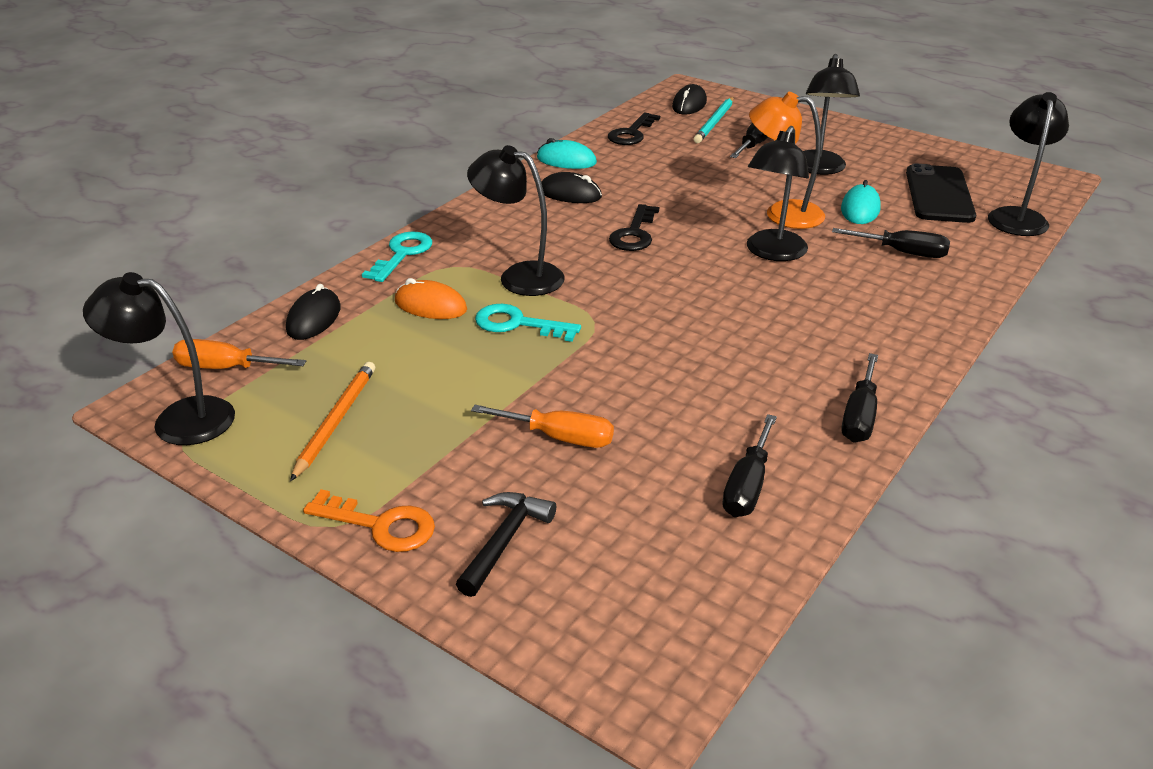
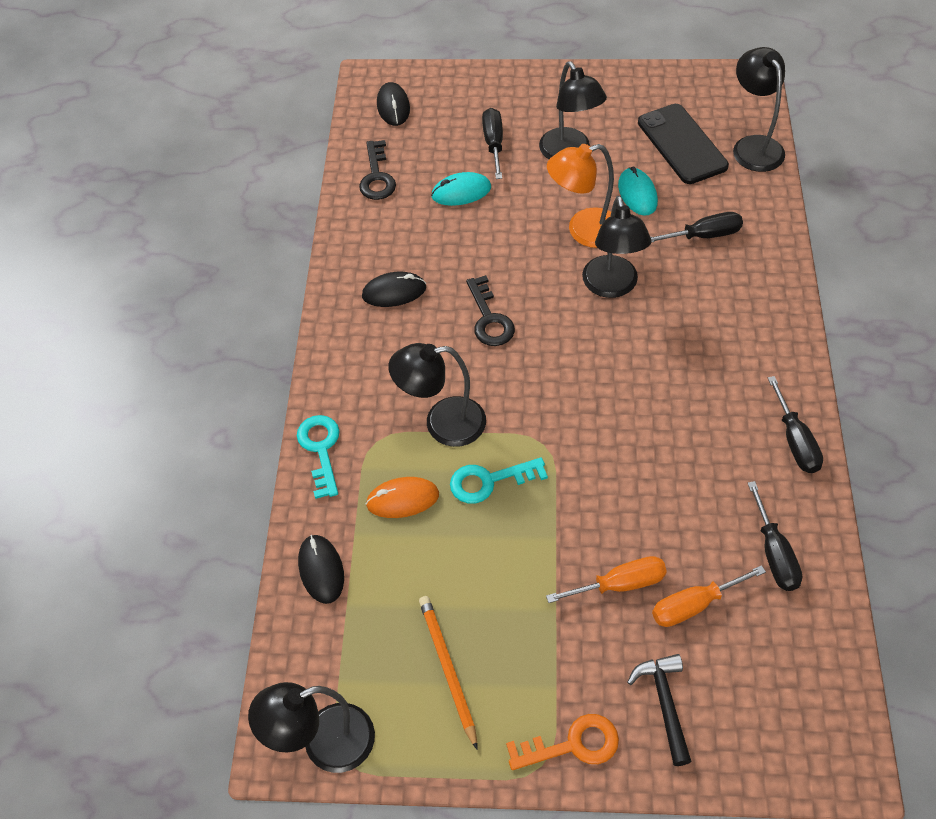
camera: 30 degrees left, 20 degrees up
orange screwdriver [172,339,306,369] -> orange screwdriver moved to [652,565,766,627]
turquoise mouse [537,138,597,169] -> turquoise mouse moved to [431,172,491,206]
turquoise pencil [694,97,734,143] -> none

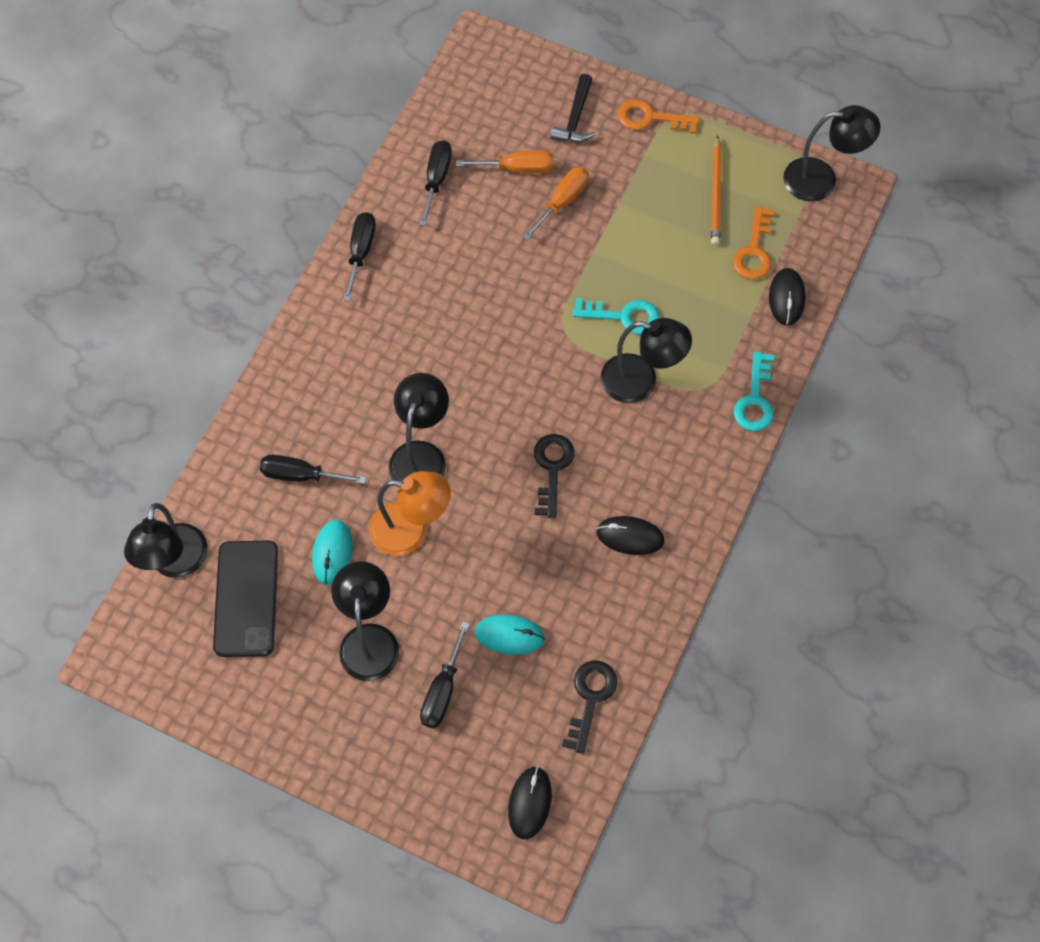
camera: 160 degrees left, 10 degrees up
orange mouse [366,477,439,518] -> none
orange screwdriver [546,556,667,603] -> orange screwdriver turned 120 degrees clockwise [522,167,589,240]
none -> orange key [733,206,775,279]

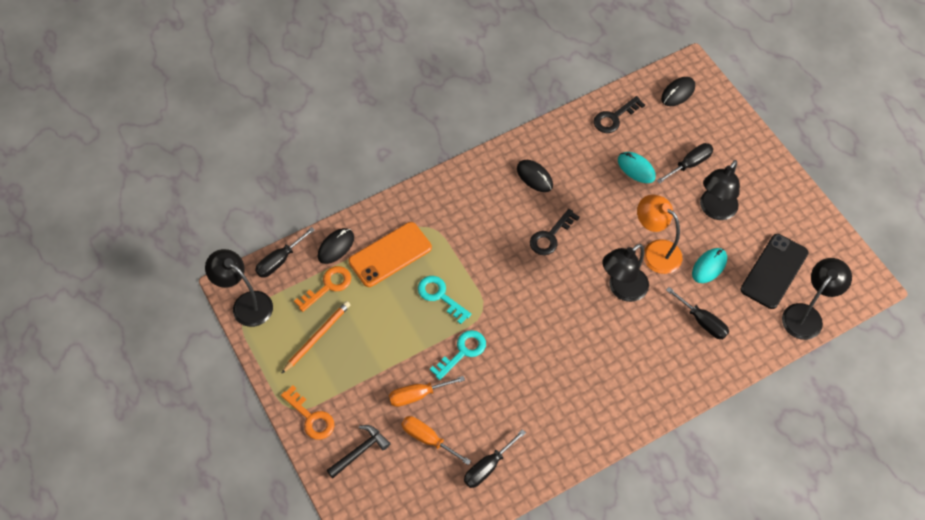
camera: 145 degrees left, 5 degrees down
black screwdriver [343,212,376,302] -> black screwdriver moved to [255,227,315,278]
black lamp [601,318,692,403] -> none
turquoise key [733,351,774,431] -> turquoise key moved to [430,330,486,380]
none -> orange phone [348,222,432,287]

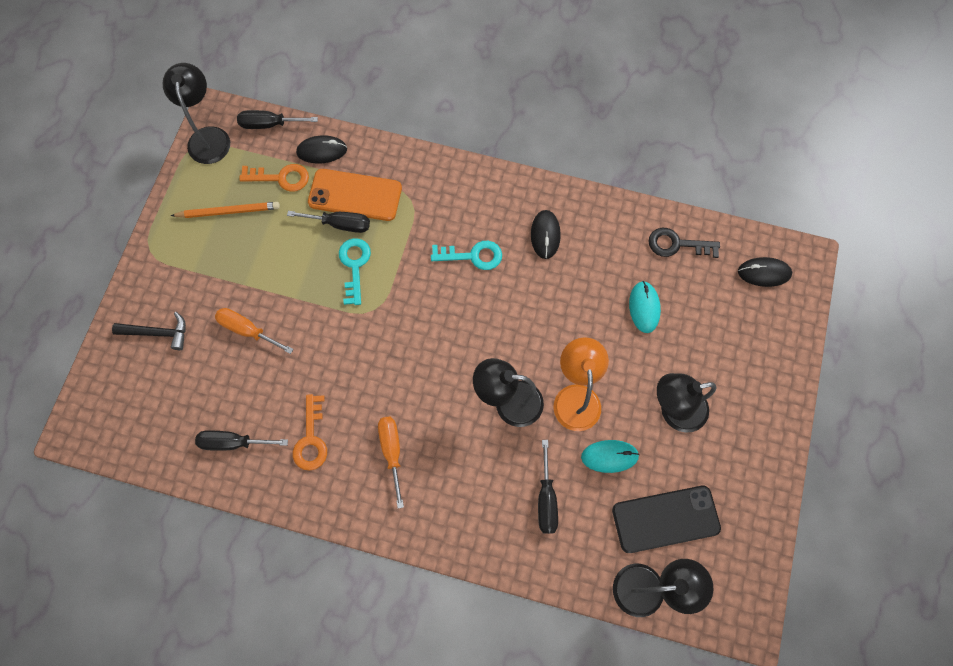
camera: 45 degrees right, 10 degrees up
orange key [281,385,335,440] -> orange key moved to [293,394,327,471]
orange screwdriver [402,416,471,465] -> orange screwdriver moved to [378,417,404,509]
turquoise key [430,330,486,380] -> turquoise key moved to [431,241,502,270]
black key [530,209,580,255] -> none
black screwdriver [656,143,713,184] -> black screwdriver moved to [287,211,370,233]

